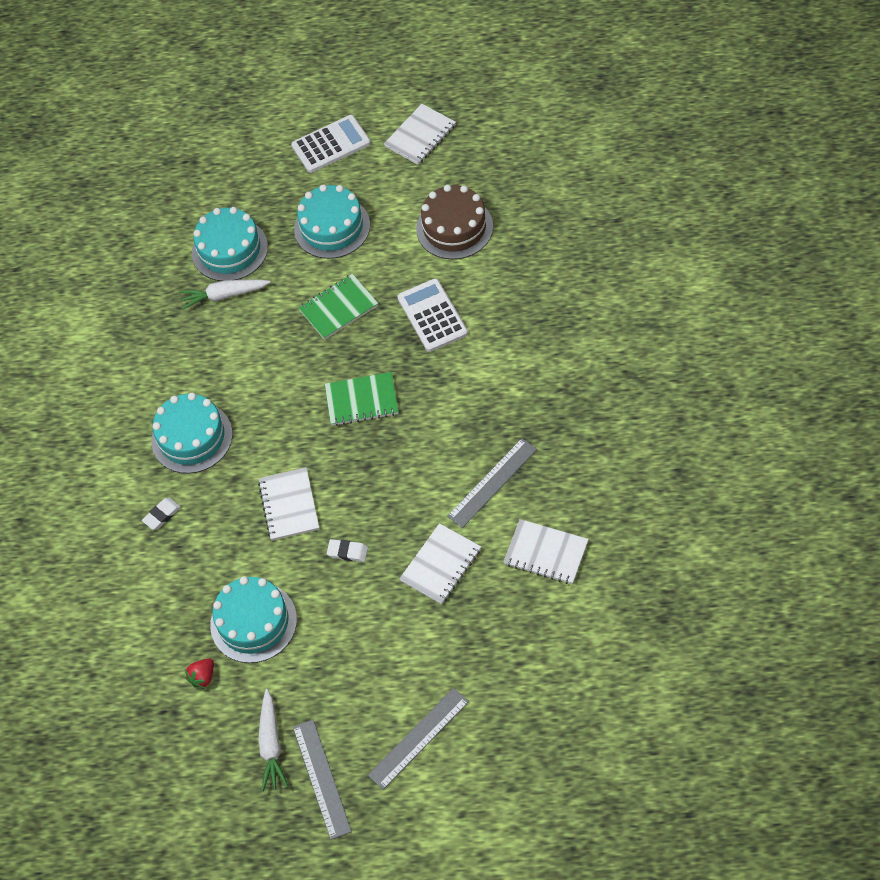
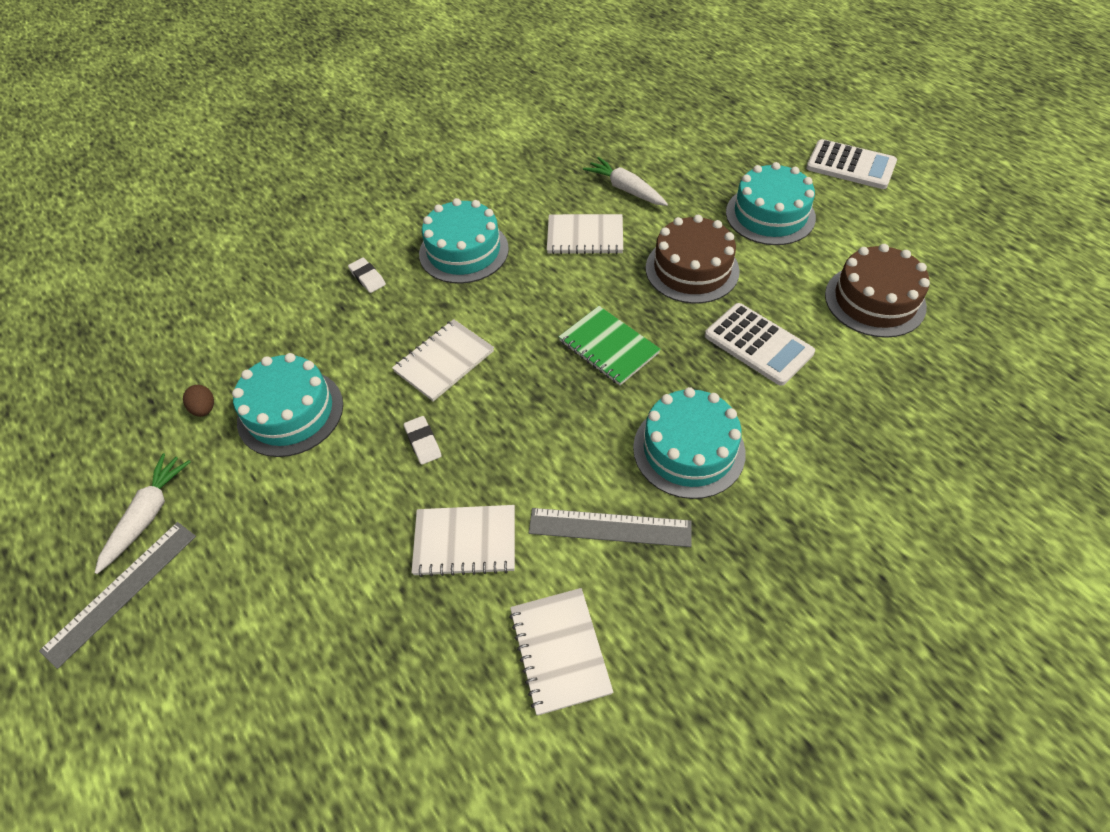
camera: 50 degrees right, 5 degrees down
white eraser [142,498,181,530] -> white eraser turned 45 degrees clockwise [348,258,386,293]
red strawberry [185,658,214,689] -> brown egg [183,385,214,417]
turquoise cake [192,207,268,281] -> turquoise cake moved to [633,387,746,499]
white carrot [258,689,289,792] -> white carrot turned 150 degrees clockwise [95,453,191,574]
green notebook [298,274,378,340] -> brown cake [646,215,740,304]
grey ruler [368,688,469,790] -> none
white notebook [384,104,456,165] -> white notebook moved to [547,214,623,254]
white calculator [397,279,468,352] -> white calculator turned 105 degrees clockwise [705,303,815,386]

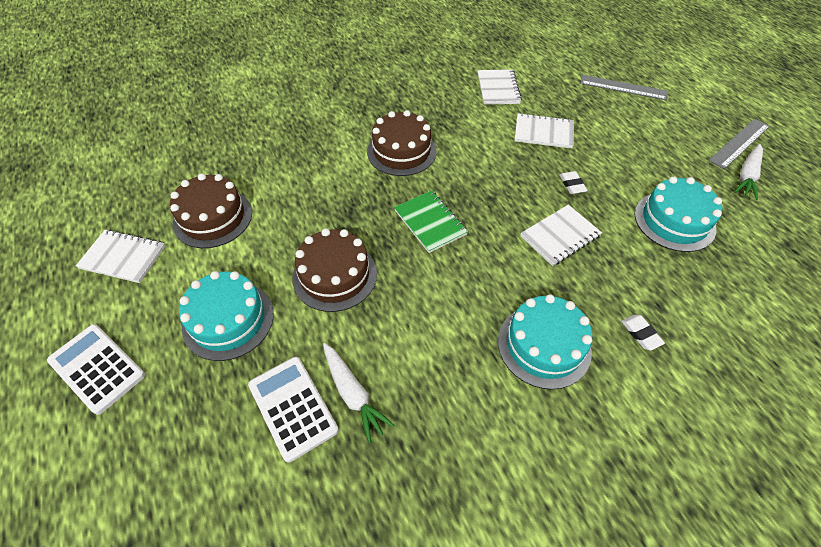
camera: 170 degrees left, 0 degrees up
brown egg [183,385,214,417] -> none
grey ruler [529,508,692,547] -> grey ruler moved to [580,75,668,100]
white notebook [547,214,623,254] -> white notebook moved to [76,229,166,283]
turquoise cake [633,387,746,499] -> brown cake [367,110,437,176]
white calculator [705,303,815,386] -> white calculator moved to [248,357,339,463]

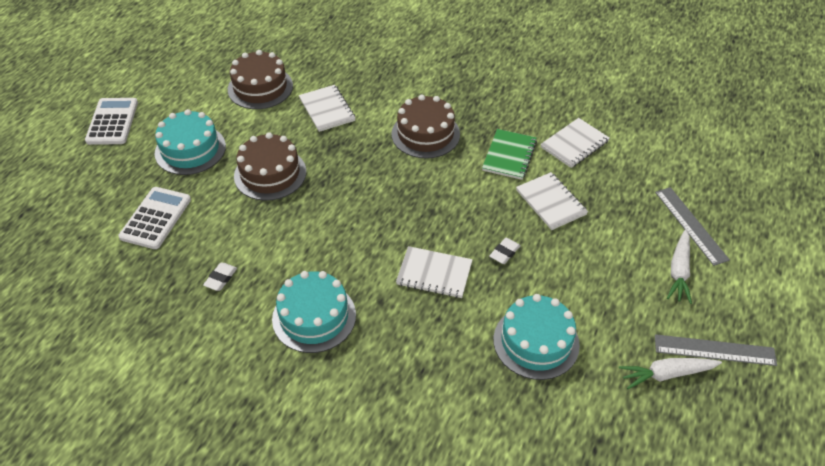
camera: 50 degrees right, 5 degrees down
white notebook [76,229,166,283] -> white notebook moved to [299,85,355,132]
white carrot [323,343,395,444] -> white carrot moved to [667,229,692,304]
green notebook [394,190,468,253] -> green notebook moved to [482,129,537,180]
white eraser [621,314,665,350] -> white eraser moved to [203,263,237,291]

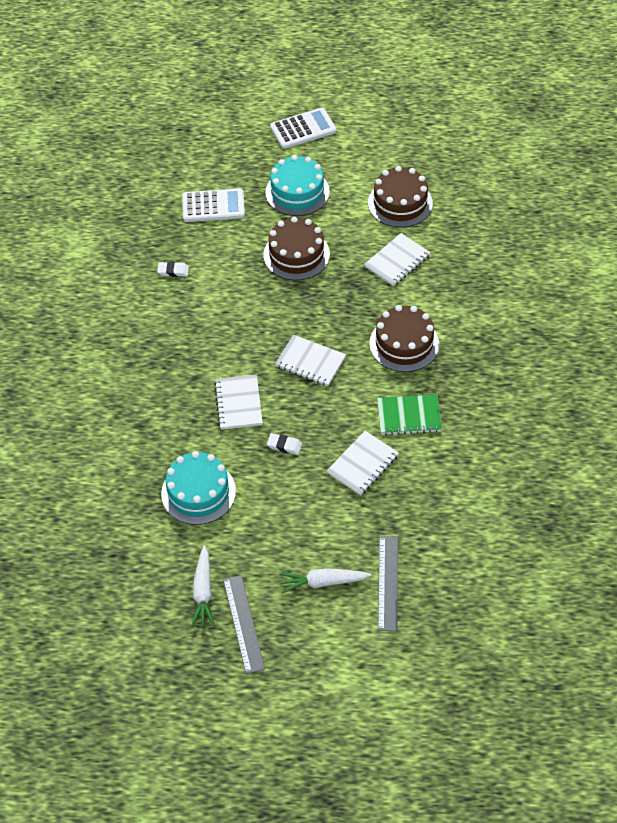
camera: 70 degrees right, 5 degrees up
turquoise cake [272,271,356,353] -> none
white notebook [540,118,610,168] -> white notebook moved to [275,335,346,386]
white carrot [619,358,722,389] -> white carrot turned 150 degrees counterclockwise [191,545,215,627]
grey ruler [655,187,730,266] -> grey ruler turned 45 degrees counterclockwise [378,536,398,631]

